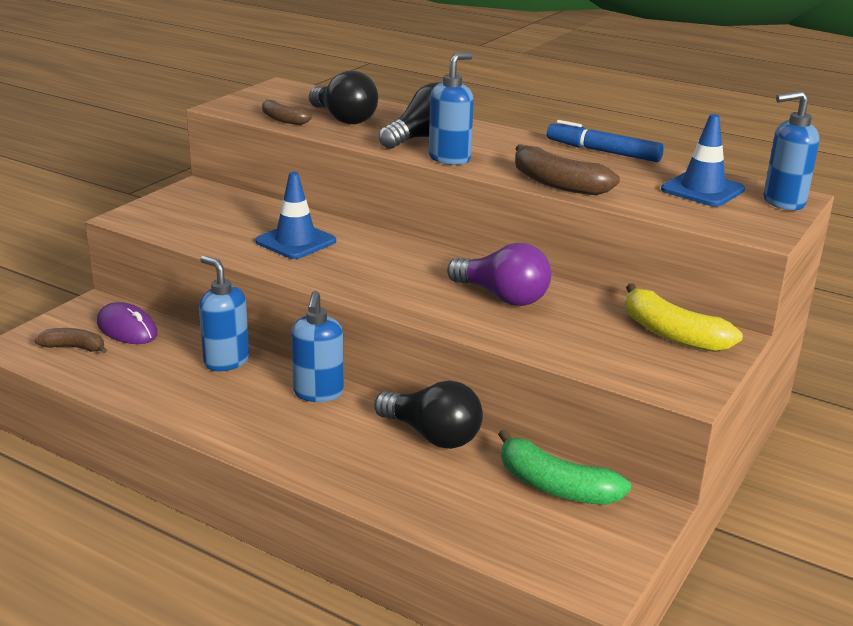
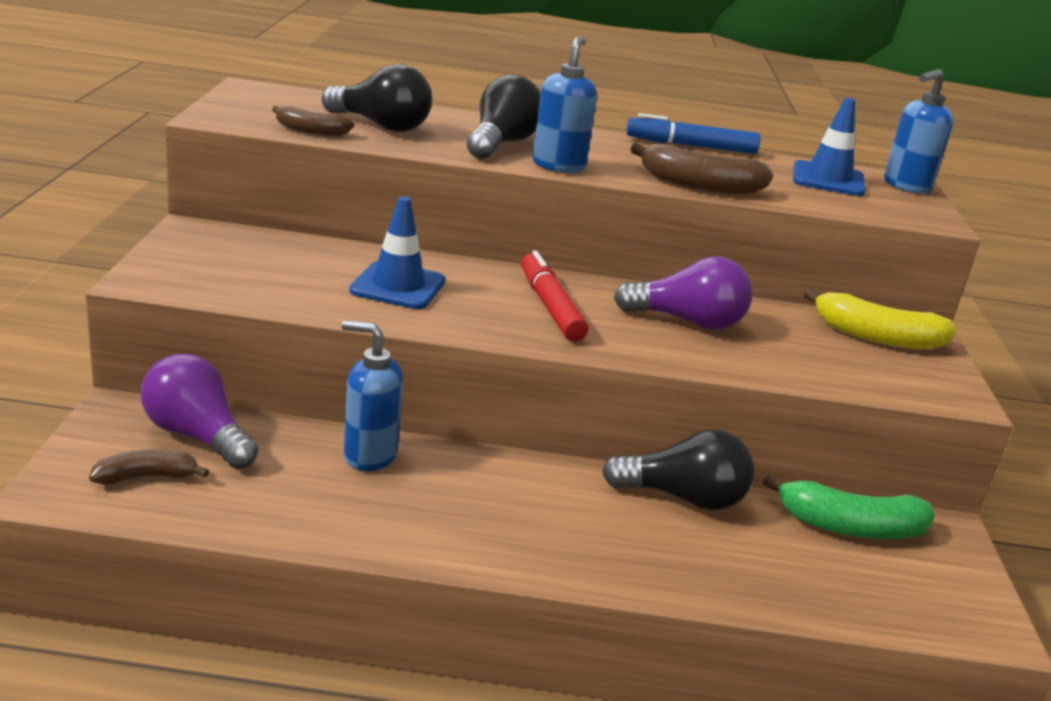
camera: 30 degrees left, 0 degrees up
purple mouse [97,302,158,344] -> purple light bulb [141,353,258,469]
blue soap dispenser [291,291,344,402] -> none
none -> red marker [521,251,589,342]

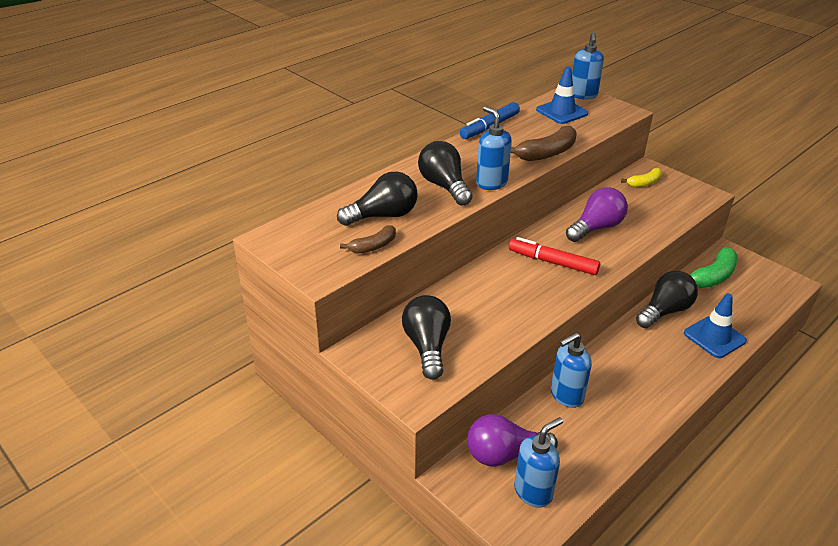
camera: 45 degrees left, 10 degrees up
brown banana [89,449,209,485] -> blue soap dispenser [514,417,563,508]
blue traffic cone [349,196,445,309] -> blue traffic cone moved to [684,293,747,358]
yellow banana [804,288,957,350] -> yellow banana [621,168,662,187], size x0.61
none -> black light bulb [402,295,451,380]

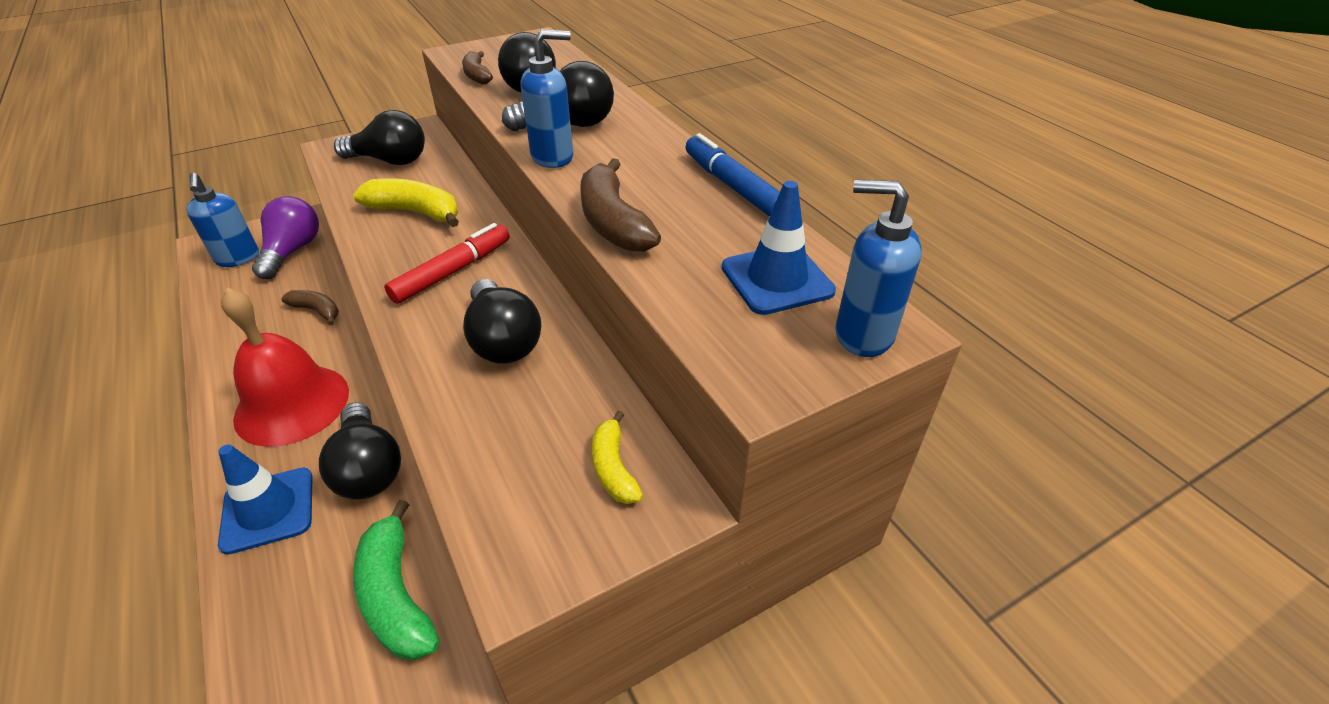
camera: 105 degrees right, 5 degrees up
blue soap dispenser [551,333,592,408] -> brown banana [281,290,339,325]
purple light bulb [566,187,628,242] -> black light bulb [463,279,541,364]
none -> red bell [221,288,349,447]
none -> yellow banana [353,178,459,227]

